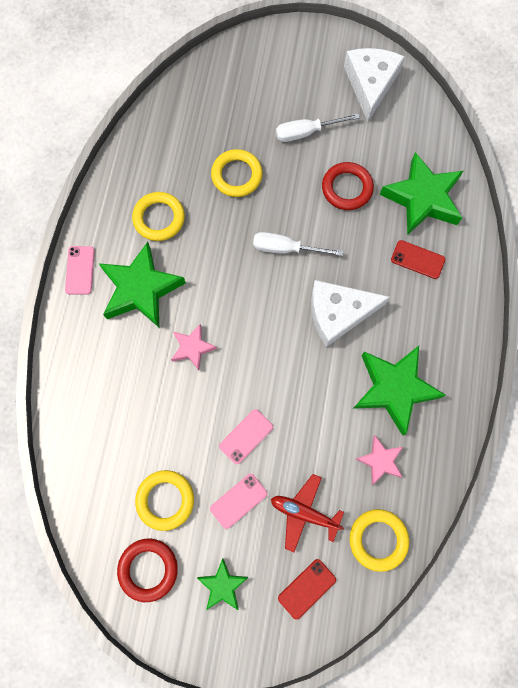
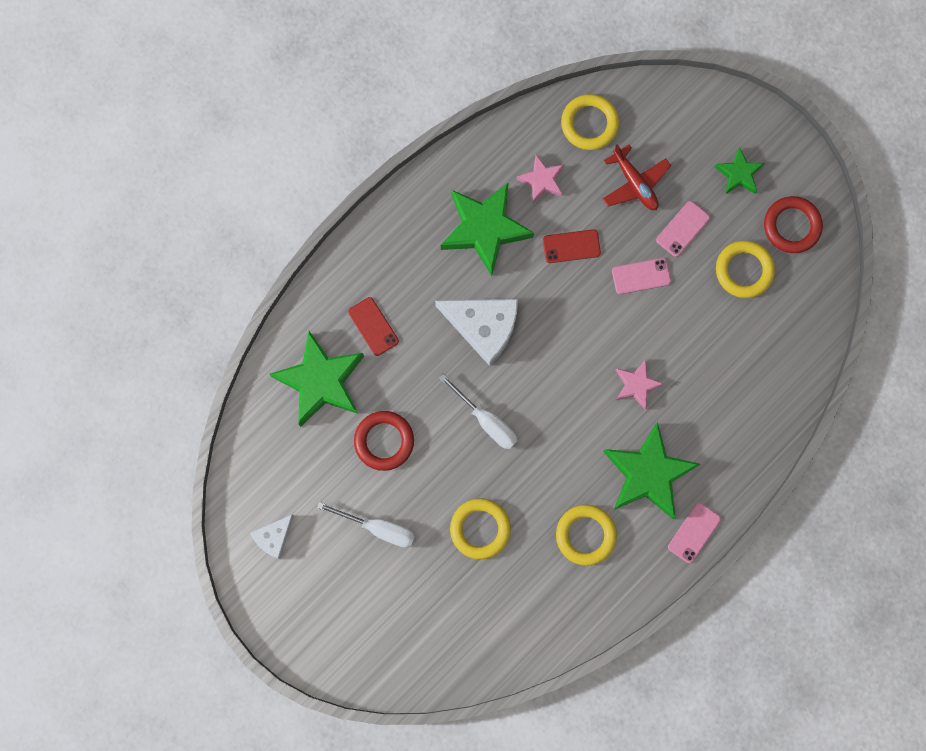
camera: 145 degrees left, 5 degrees up
pink phone [210,474,267,529] -> pink phone turned 45 degrees counterclockwise [656,201,710,257]
red phone [278,559,336,620] -> red phone moved to [543,229,601,263]
white cheese [344,48,405,122] -> white cheese [250,514,294,559], size x0.55

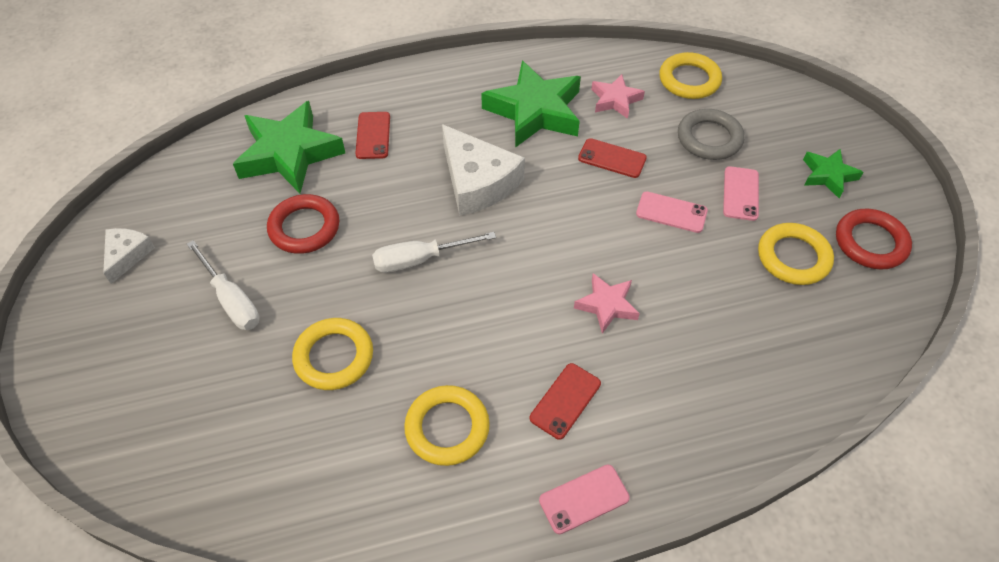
camera: 30 degrees right, 25 degrees down
white cheese [250,514,294,559] -> white cheese turned 120 degrees clockwise [103,228,155,284]
white screwdriver [439,374,518,449] -> white screwdriver turned 90 degrees clockwise [372,232,496,273]
red plane [603,144,671,210] -> grey ring [678,109,745,160]
green star [603,422,700,519] -> red phone [530,363,601,440]
pink phone [656,201,710,257] -> pink phone turned 60 degrees counterclockwise [723,166,759,221]

